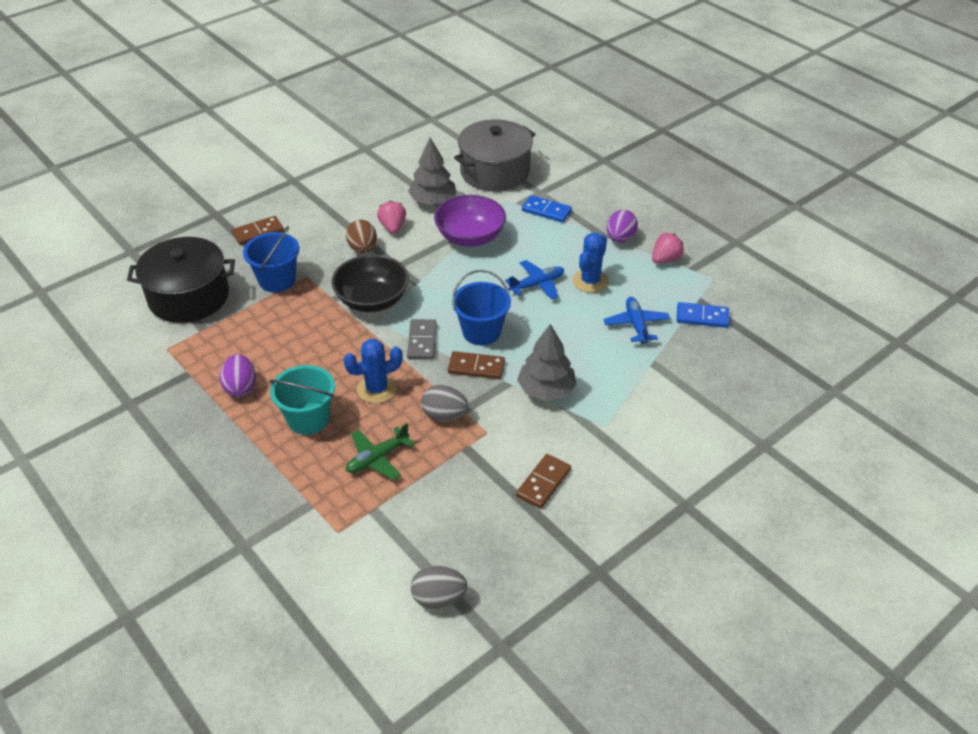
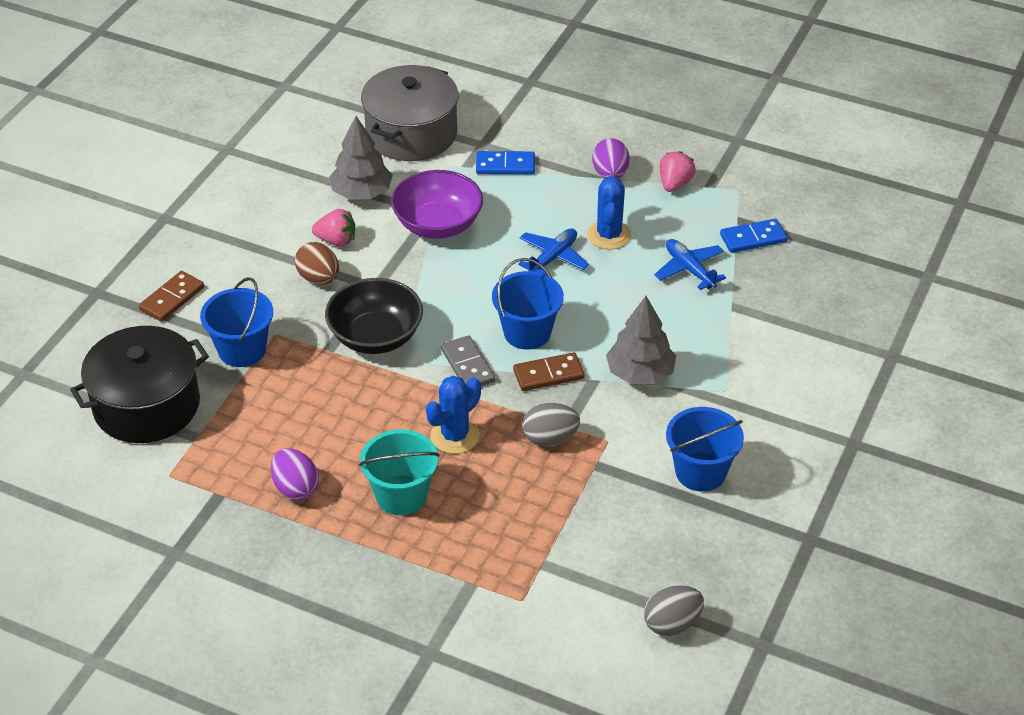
camera: 25 degrees left, 0 degrees up
green plane [346,423,415,480] -> none
pink strawberry [377,200,406,234] -> pink strawberry turned 135 degrees clockwise [312,209,355,247]
brown domino [516,454,571,509] -> blue bucket [666,407,744,491]

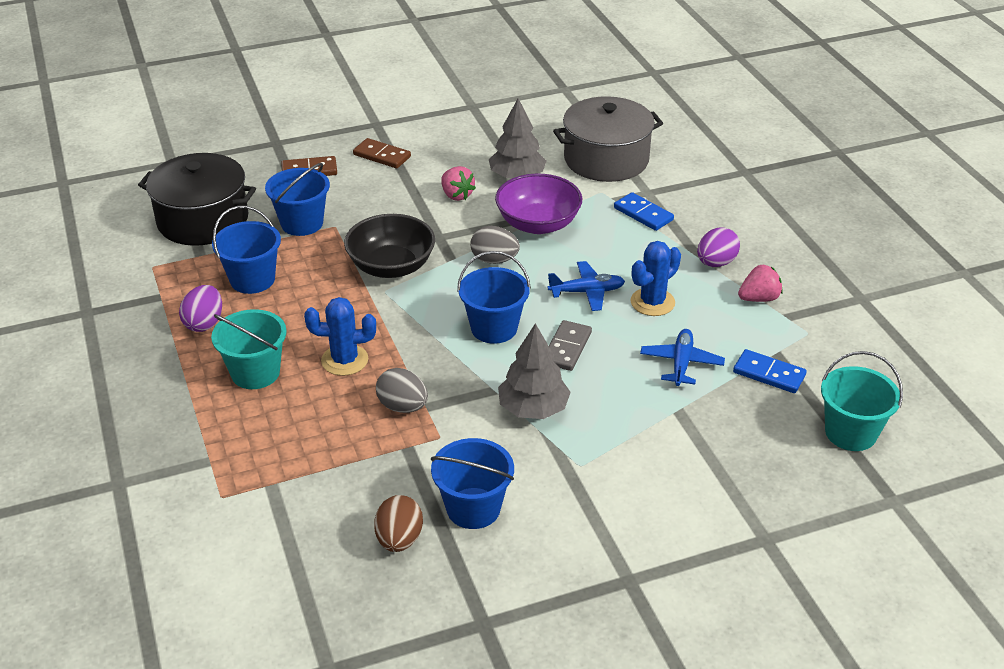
camera: 45 degrees right, 5 degrees down
brown egg [295,242,339,285] -> brown egg moved to [374,495,423,552]
grey domino [441,335,495,386] -> grey domino moved to [549,320,592,371]
brown domino [513,352,585,391] -> brown domino moved to [353,138,411,168]
grey egg [644,585,704,636] -> grey egg moved to [470,226,520,264]
none -> blue bucket [212,206,281,294]
none -> turquoise bucket [821,351,903,451]

